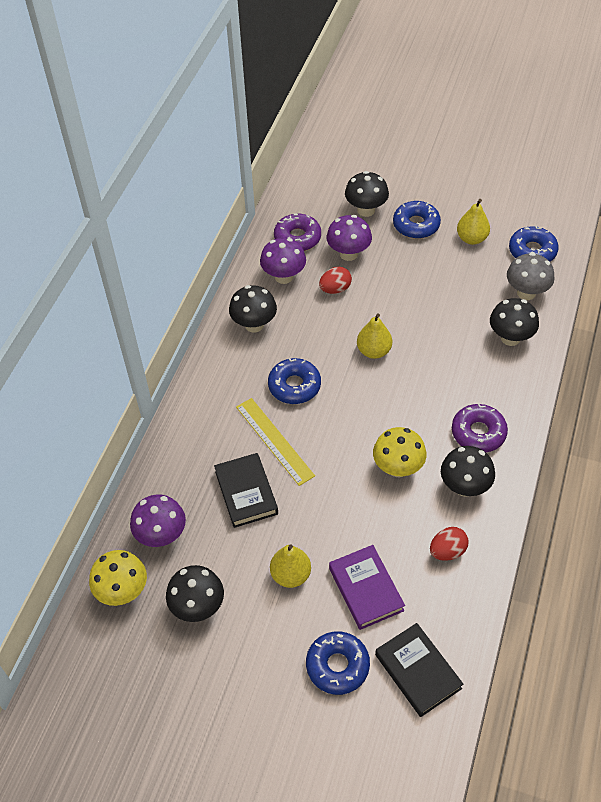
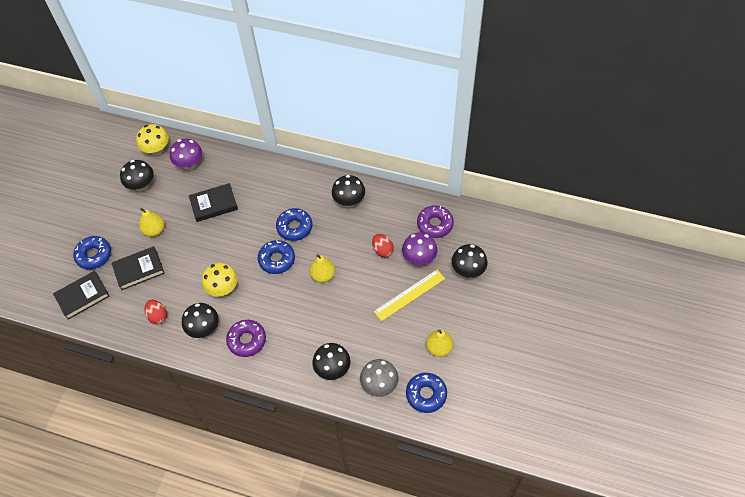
camera: 90 degrees right, 5 degrees up
yellow ruler [236,398,315,486] -> yellow ruler moved to [374,270,445,321]
purple mushroom [260,238,306,284] -> none
purple book [329,545,405,630] -> black book [112,246,165,290]
blue donut [393,201,441,239] -> blue donut moved to [258,240,295,274]

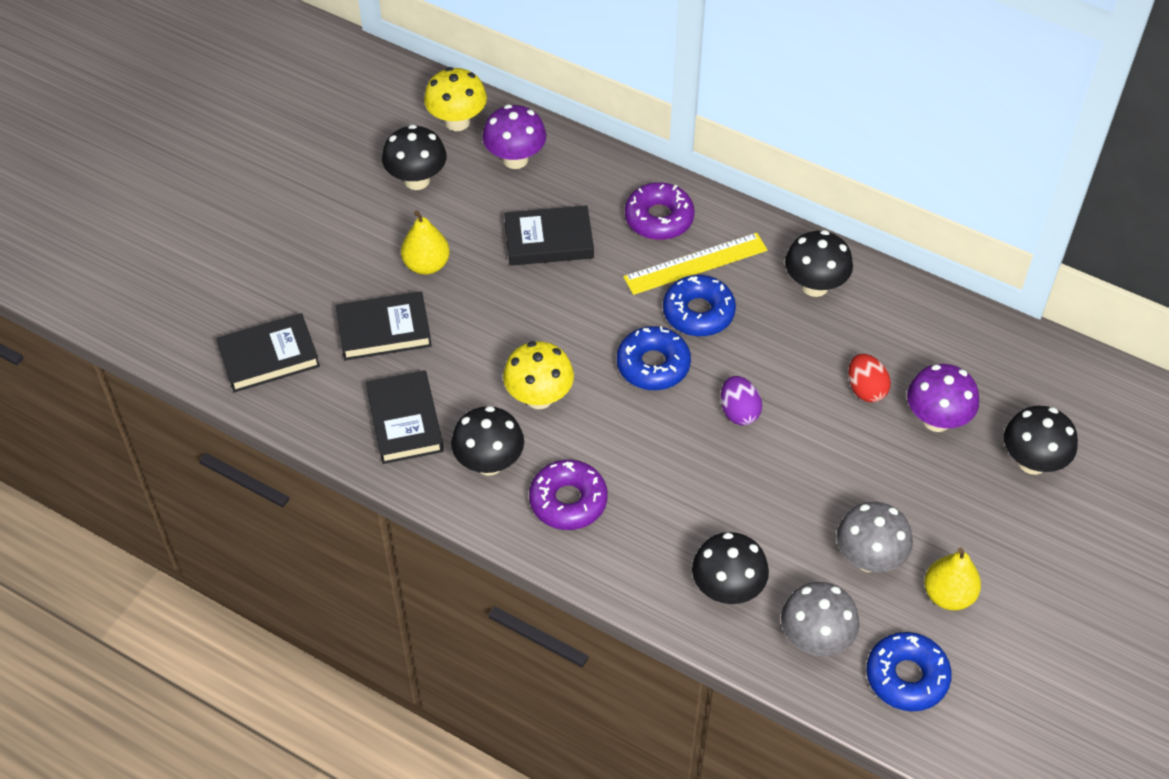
camera: 10 degrees right, 5 degrees down
blue donut [73,236,111,269] -> none
red egg [145,300,167,324] -> black book [366,370,444,464]
yellow pear [309,254,335,283] -> purple egg [721,376,762,426]
yellow ruler [374,270,445,321] -> yellow ruler moved to [623,233,768,295]
purple donut [417,205,454,238] -> purple donut moved to [625,182,695,240]
none -> grey mushroom [837,502,913,572]

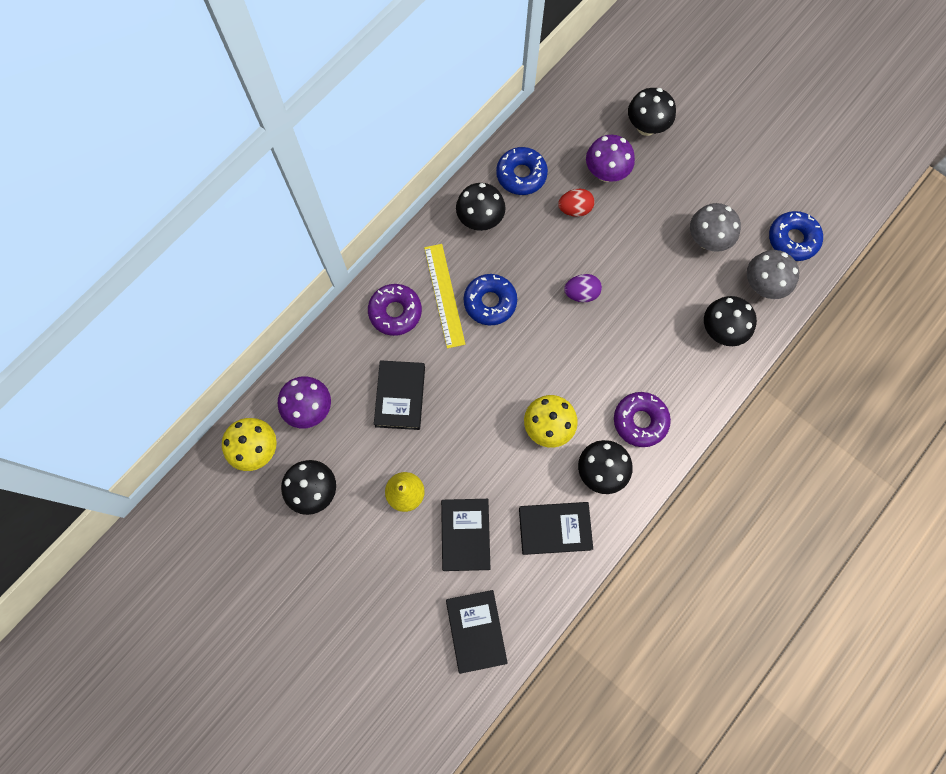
camera: 80 degrees left, 20 degrees up
blue donut [617,326,691,390] -> blue donut moved to [496,147,548,195]
yellow pear [924,547,981,611] -> none

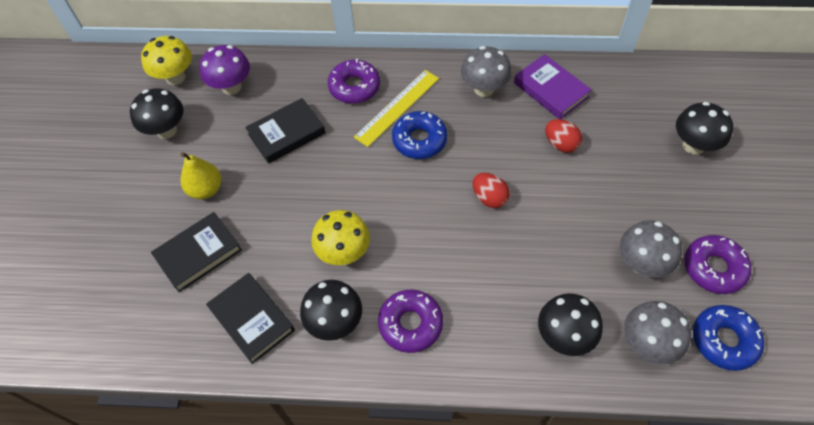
camera: 55 degrees right, 15 degrees down
black book [446,590,508,674] -> none
black mushroom [456,183,506,231] -> grey mushroom [461,46,512,97]
blue donut [496,147,548,195] -> purple book [514,54,592,119]
purple egg [564,274,602,302] -> red egg [473,173,510,208]
purple mushroom [586,135,635,182] -> none
none -> purple donut [684,235,751,294]

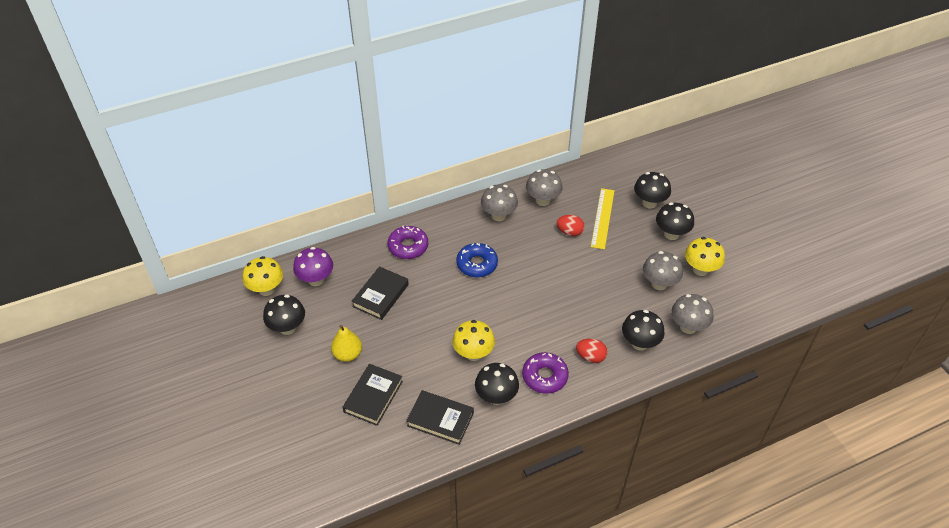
camera: 30 degrees left, 10 degrees down
yellow ruler [354,70,439,147] -> yellow ruler moved to [591,188,614,249]
red egg [473,173,510,208] -> red egg moved to [576,338,608,363]
purple book [514,54,592,119] -> grey mushroom [526,169,563,206]
purple donut [684,235,751,294] -> yellow mushroom [685,237,725,276]
blue donut [693,305,764,371] -> none
none -> black mushroom [656,202,694,240]

